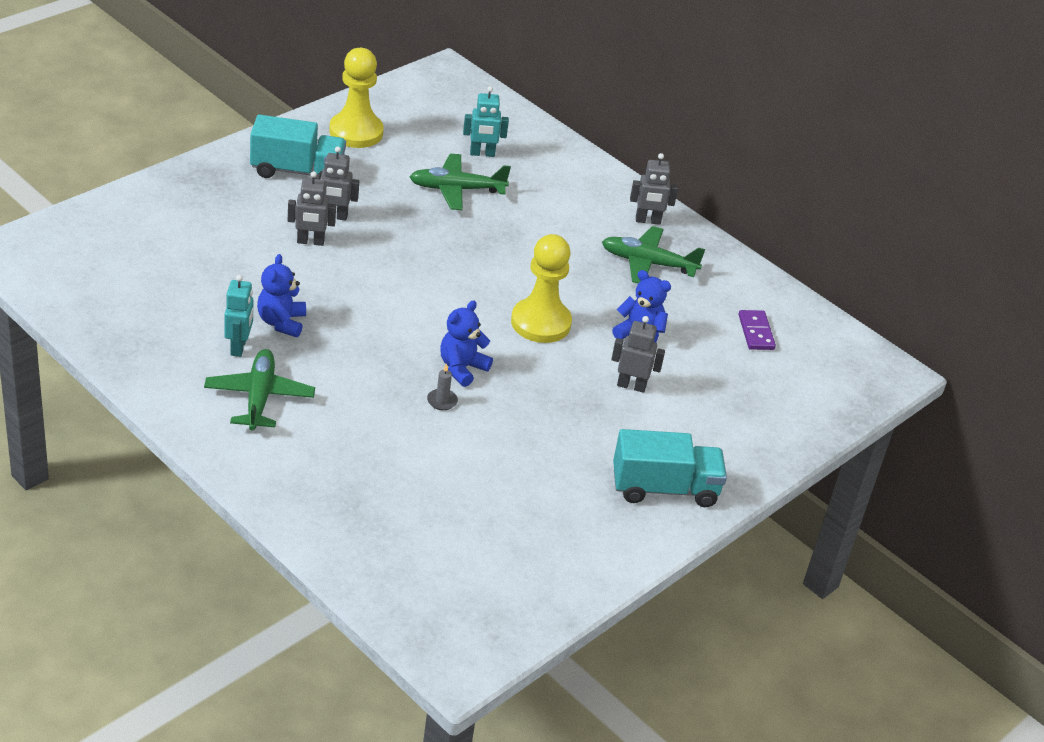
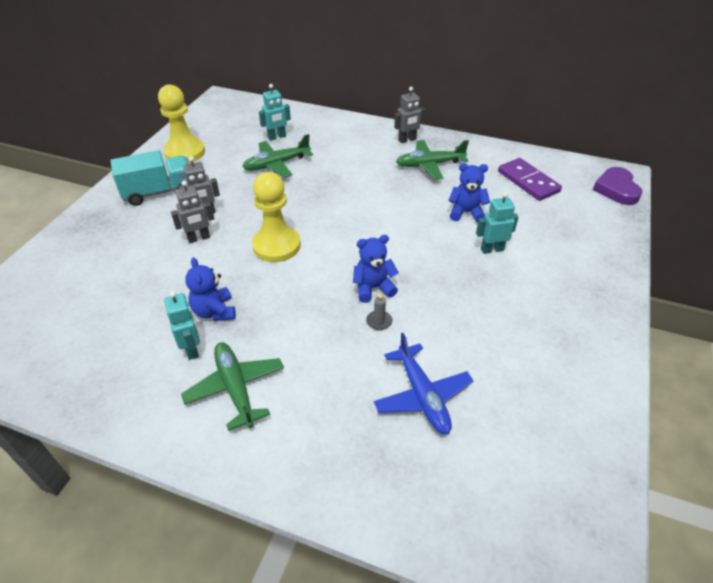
camera: 20 degrees left, 5 degrees up
blue teddy bear [440,301,493,387] -> blue teddy bear turned 60 degrees clockwise [353,235,399,303]
yellow pawn [511,234,572,343] -> yellow pawn moved to [252,172,301,262]
grey robot [612,316,665,393] -> turquoise robot [476,192,519,254]
turquoise truck [613,429,727,507] -> none
purple domino [738,310,776,350] -> purple domino [498,158,562,201], size x1.56
none -> blue plane [374,333,473,434]
none -> purple heart [593,167,642,205]

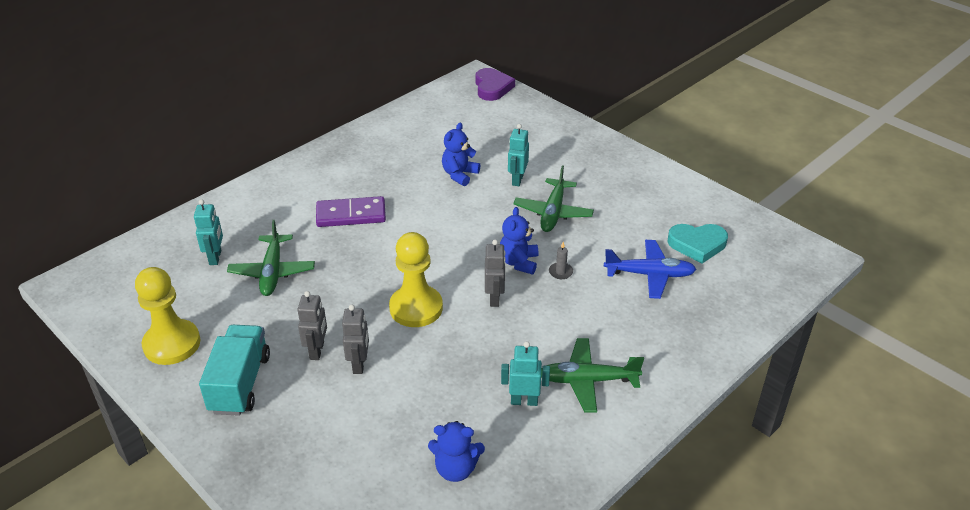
camera: 65 degrees left, 5 degrees down
blue teddy bear [185,257,236,321] -> blue teddy bear moved to [428,421,485,482]
grey robot [394,87,425,143] -> grey robot moved to [485,239,506,307]
green plane [396,140,469,179] -> green plane moved to [513,165,594,232]
purple domino [498,158,562,201] -> purple domino moved to [316,196,386,227]
purple heart [593,167,642,205] -> purple heart turned 120 degrees counterclockwise [475,68,515,101]
none -> turquoise heart [668,224,728,263]

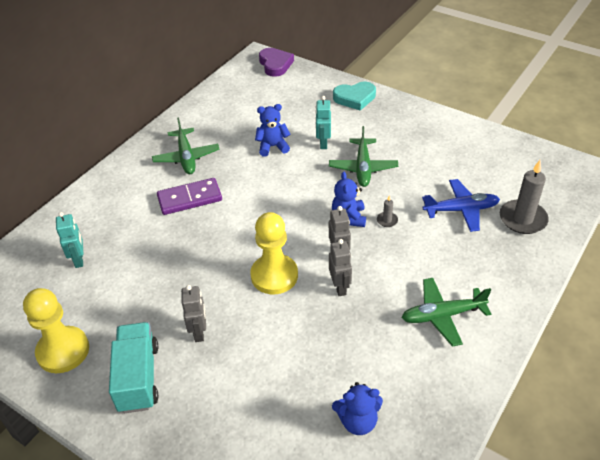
camera: 10 degrees left, 5 degrees up
green plane [227,220,315,296] -> green plane moved to [152,117,219,174]
grey robot [342,305,369,374] -> grey robot moved to [329,239,352,296]
blue teddy bear [442,123,480,186] -> blue teddy bear turned 60 degrees clockwise [255,104,291,156]
turquoise robot [501,341,550,406] -> none
turquoise heart [668,224,728,263] -> turquoise heart moved to [333,82,376,111]
none -> grey candle [500,160,549,234]

